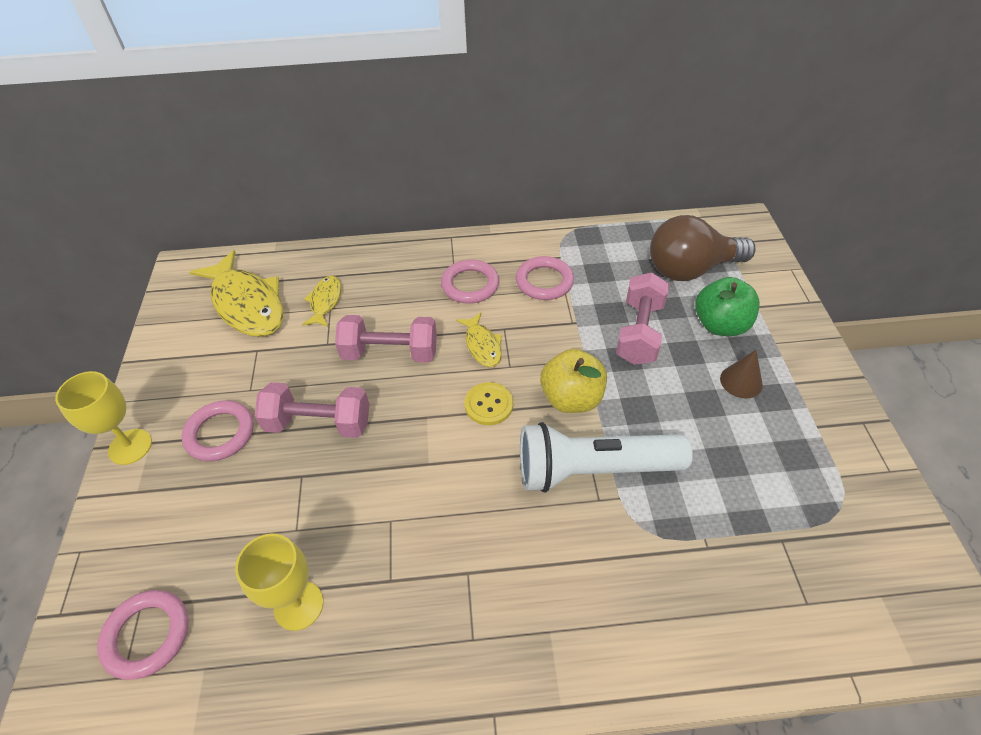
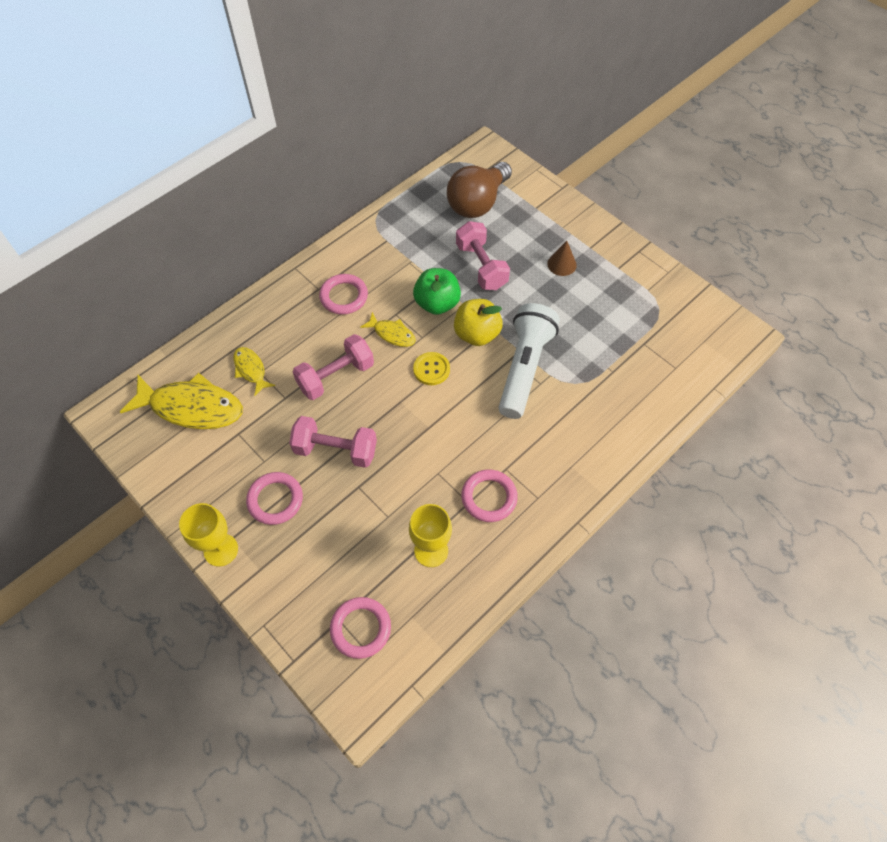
camera: 40 degrees left, 10 degrees up
pink dumbbell [255,382,369,438] -> pink dumbbell turned 45 degrees clockwise [289,416,377,468]
pink ring [516,256,574,300] -> pink ring moved to [461,470,518,522]
white flashlight [520,422,693,493] -> white flashlight turned 150 degrees clockwise [498,303,560,419]
green apple [695,277,760,336] -> green apple moved to [413,268,461,315]

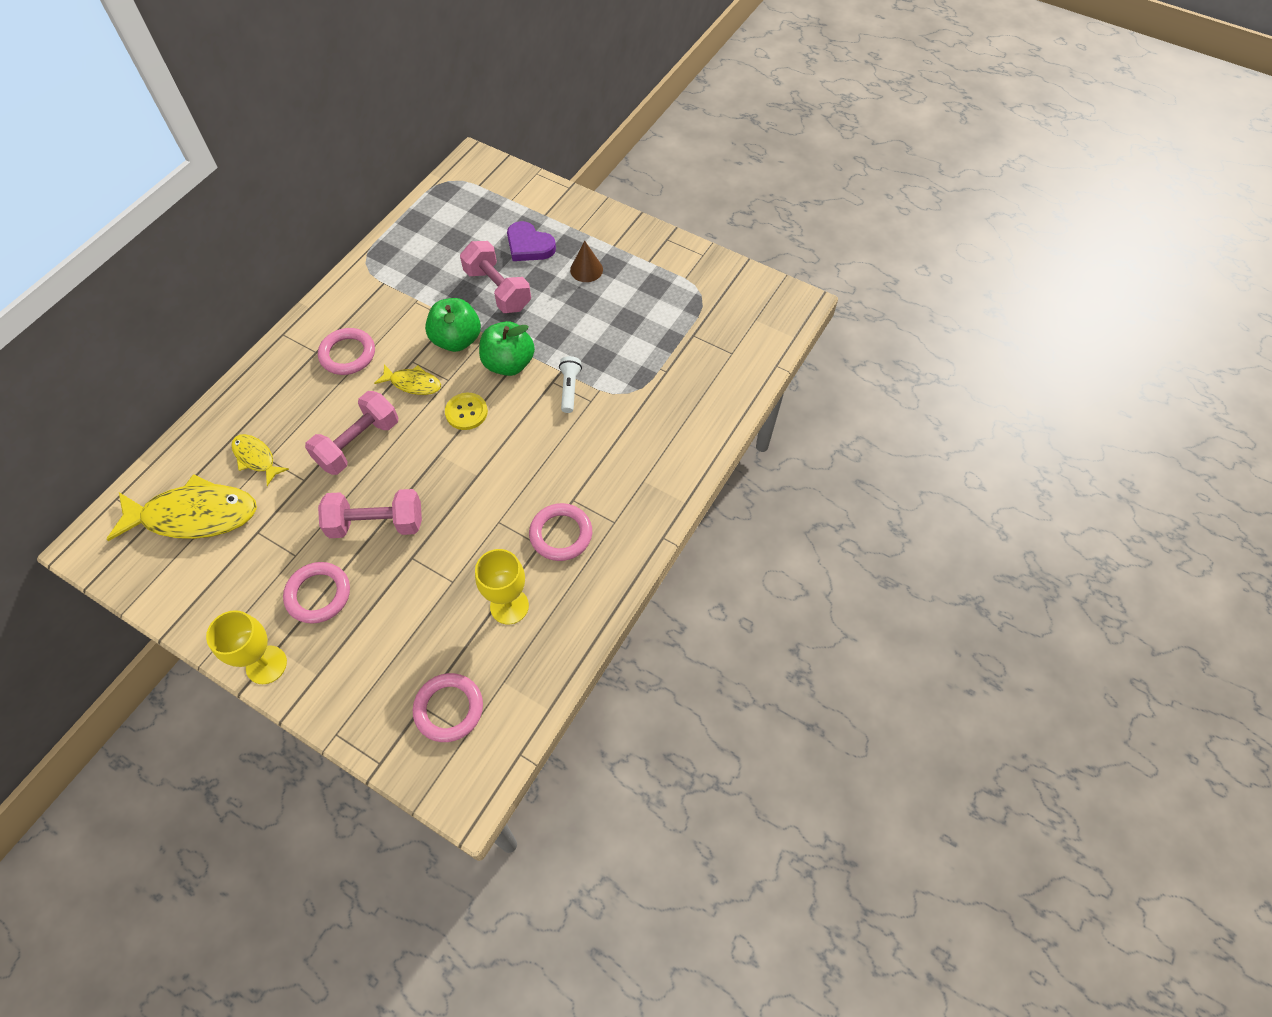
camera: 15 degrees left, 0 degrees up
brown light bulb [447,162,512,218] -> none
yellow apple [454,299,503,346] -> green apple [479,321,535,376]
white flashlight [498,303,560,419] -> white flashlight [559,356,582,413], size x0.44
none -> purple heart [507,221,556,261]

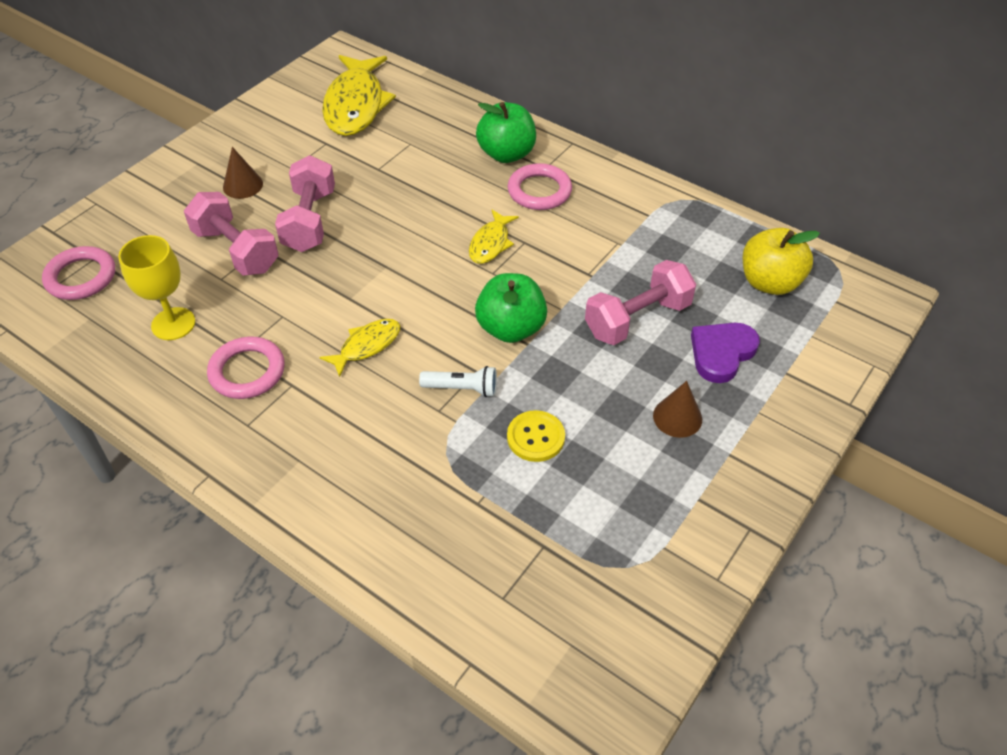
camera: 95 degrees right, 10 degrees down
yellow goblet [206,610,287,684] -> none
yellow fish [231,434,289,486] -> yellow fish moved to [320,319,400,377]
pink ring [283,562,350,624] -> brown cone [223,147,263,199]
pink dumbbell [305,391,398,475] -> pink dumbbell moved to [184,192,279,276]
green apple [425,298,481,352] -> green apple moved to [476,102,536,163]
yellow button [445,393,488,430] -> yellow button moved to [507,410,565,462]
none -> yellow apple [743,228,820,295]

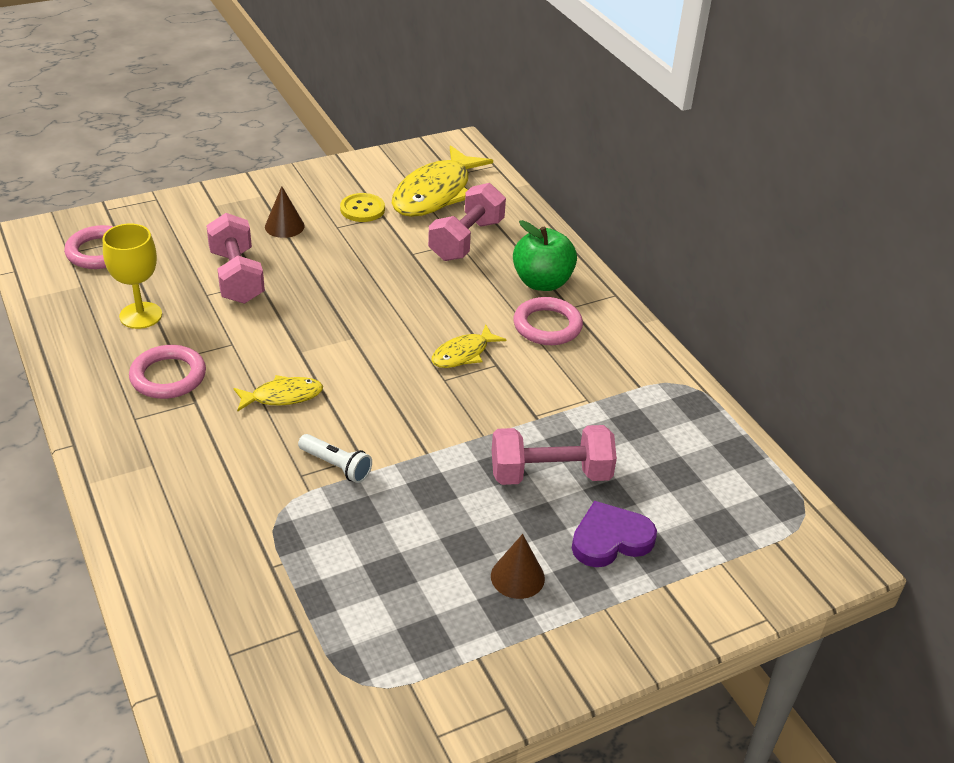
camera: 25 degrees right, 10 degrees down
pink dumbbell [275,155,335,252] -> pink dumbbell moved to [428,183,506,261]
green apple [475,273,547,343] -> none
yellow button [507,410,565,462] -> yellow button moved to [340,193,385,222]
yellow apple [743,228,820,295] -> none

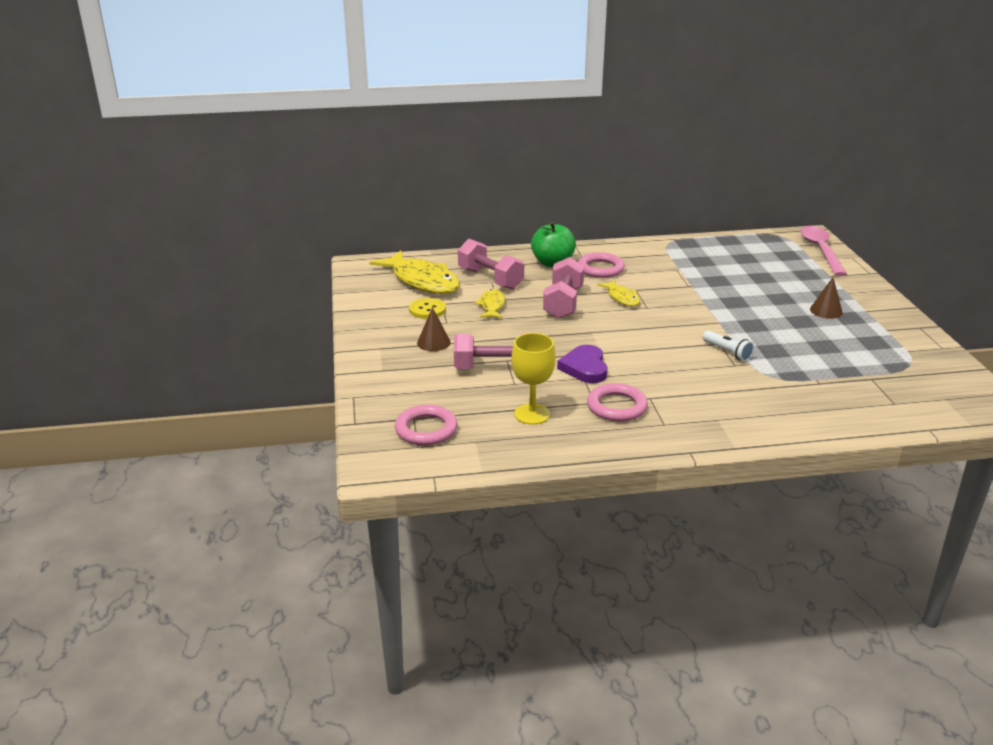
camera: 70 degrees left, 10 degrees down
yellow fish [233,375,323,412] -> yellow fish moved to [474,289,505,318]
white flashlight [298,434,372,483] -> white flashlight turned 90 degrees clockwise [703,330,754,361]
pink dumbbell [492,425,617,485] -> pink dumbbell moved to [543,257,584,319]
purple heart [572,501,657,567] -> purple heart moved to [557,345,608,383]
none -> pink spoon [800,226,847,276]

